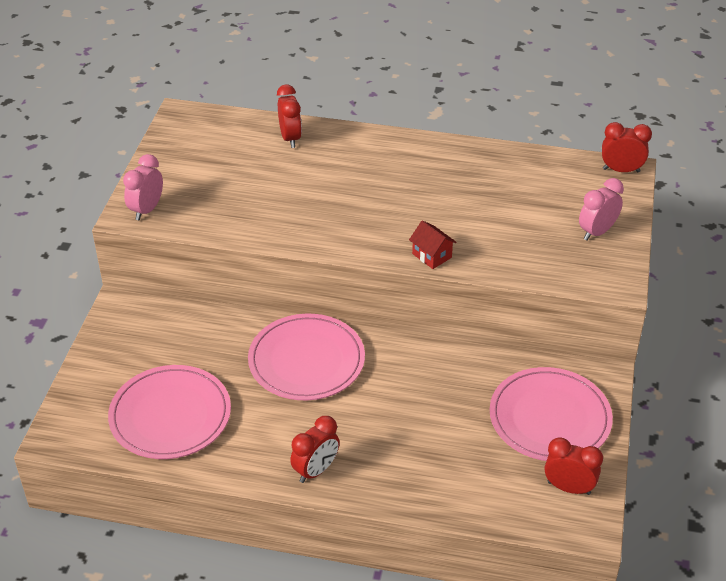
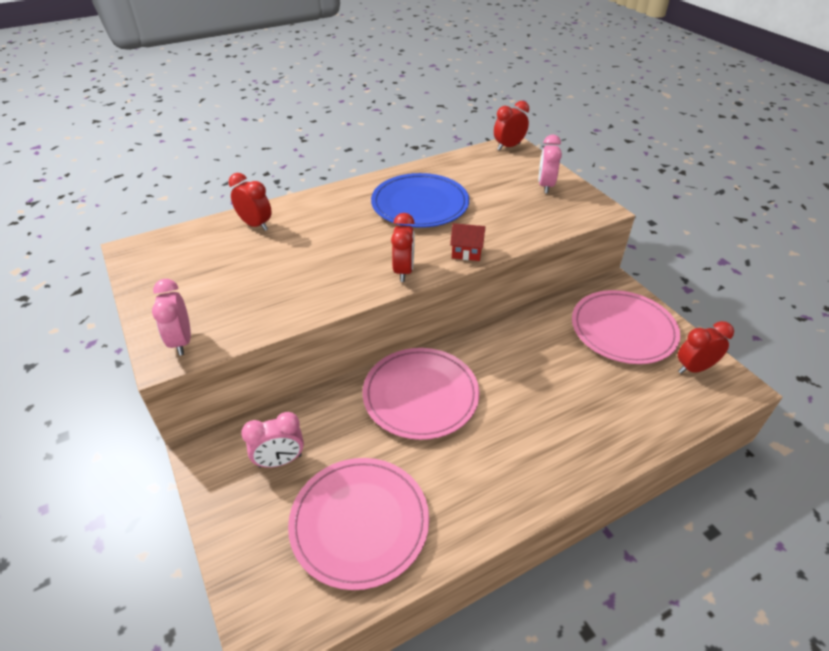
camera: 40 degrees left, 0 degrees up
red clock [290,416,340,483] -> red clock moved to [391,213,415,282]
none -> pink clock [241,412,304,468]
none -> blue plate [371,173,469,228]

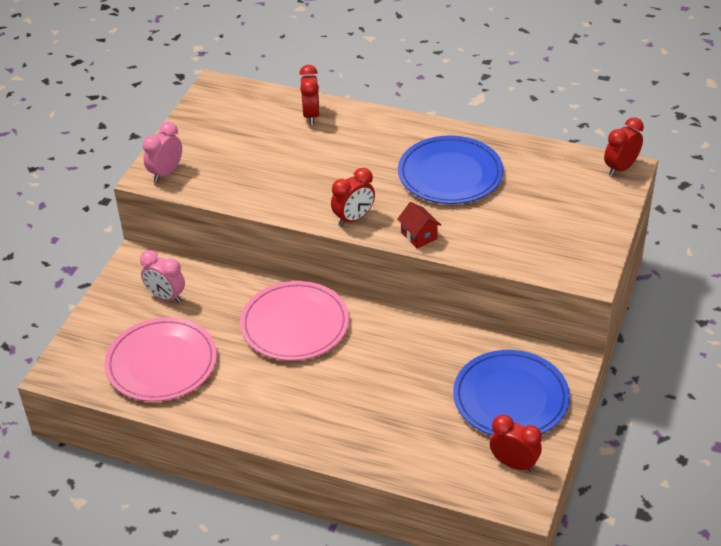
camera: 50 degrees right, 0 degrees up
red clock [494,101,529,150] -> red clock turned 60 degrees counterclockwise [604,117,644,176]
pink clock [539,135,562,193] -> none
pink plate [572,290,680,364] -> blue plate [453,350,570,436]

